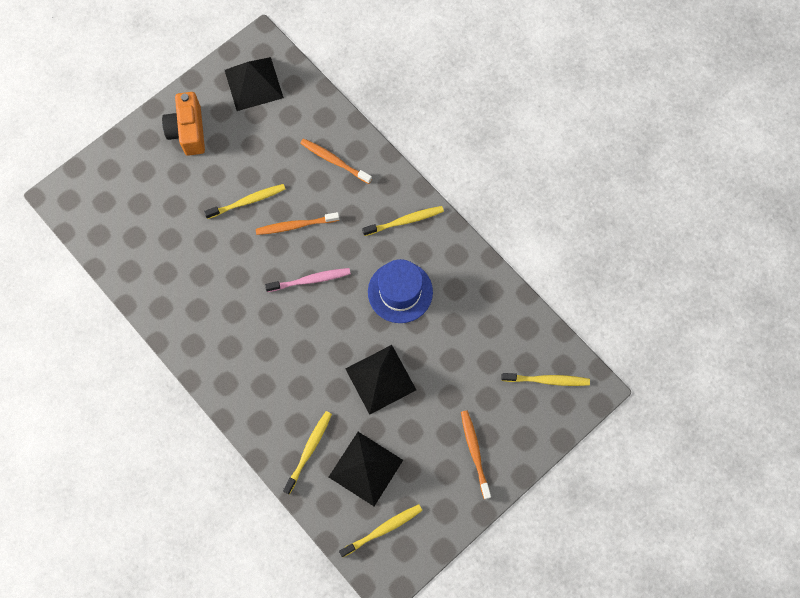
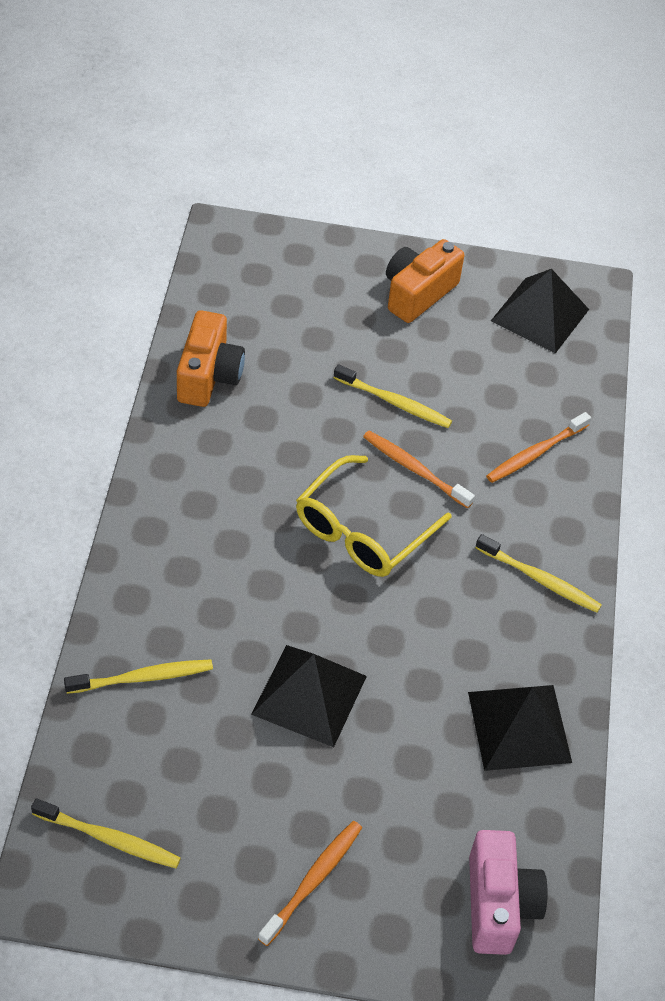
camera: 45 degrees right, 20 degrees down
pink toothbrush [265,268,351,292] -> yellow glasses [296,455,452,577]
orange toothbrush [300,138,372,184] -> orange toothbrush turned 120 degrees counterclockwise [486,412,591,483]
black pyramid [329,432,403,506] -> black pyramid moved to [468,685,572,771]
blue hat [368,259,433,323] -> none
yellow toothbrush [501,373,590,386] -> pink camera [469,830,548,955]
none -> orange camera [177,310,245,407]

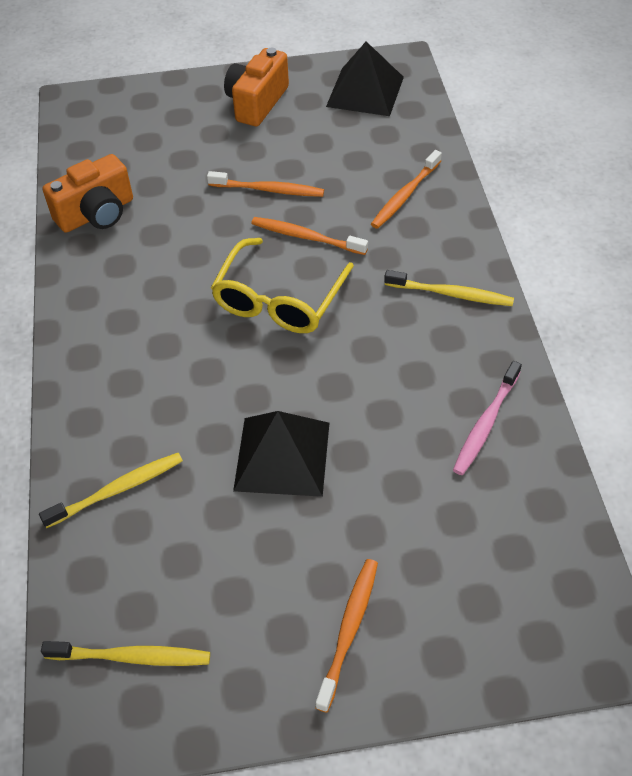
camera: 10 degrees left, 0 degrees up
orange camera [177,310,245,407] -> orange camera turned 60 degrees clockwise [43,154,133,232]
yellow toothbrush [334,364,452,428] -> orange toothbrush [207,171,324,197]
black pyramid [468,685,572,771] -> pink toothbrush [453,361,522,475]
pink camera [469,830,548,955] -> none

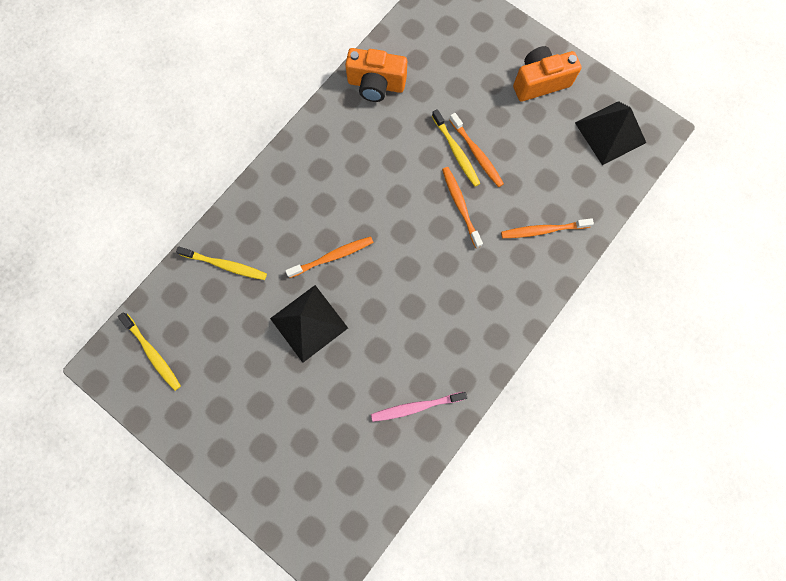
camera: 45 degrees right, 25 degrees up
yellow glasses [211,238,354,333] -> none
orange toothbrush [315,559,378,713] -> orange toothbrush moved to [285,236,374,278]
yellow toothbrush [384,270,514,306] -> yellow toothbrush moved to [432,109,480,187]

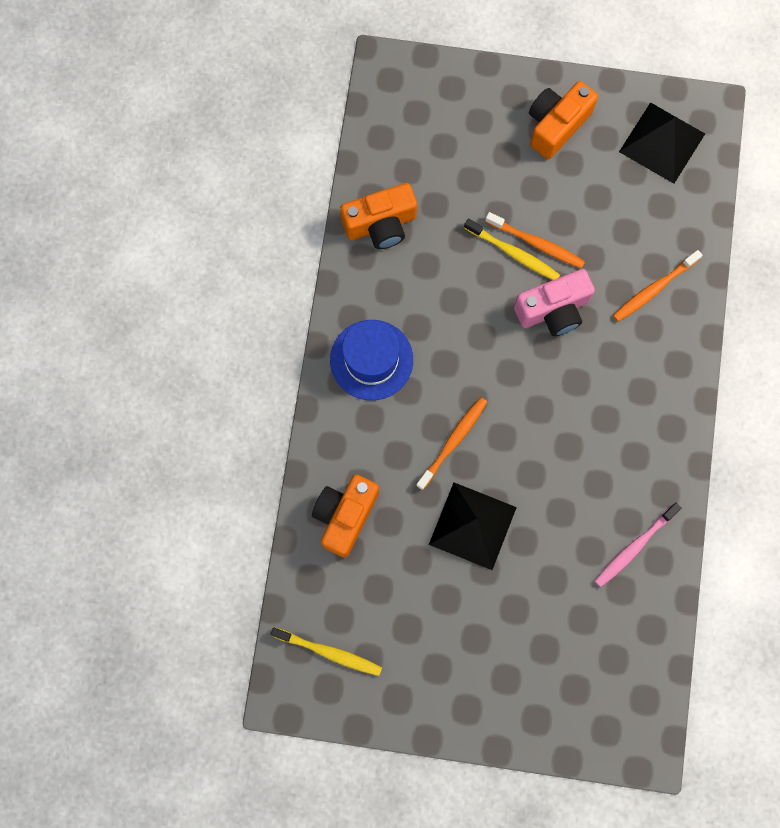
camera: 30 degrees left, 0 degrees up
yellow toothbrush [176,247,267,280] -> orange camera [312,475,379,558]
orange toothbrush [442,167,483,248] -> pink camera [514,269,595,336]
none -> blue hat [330,320,413,400]

